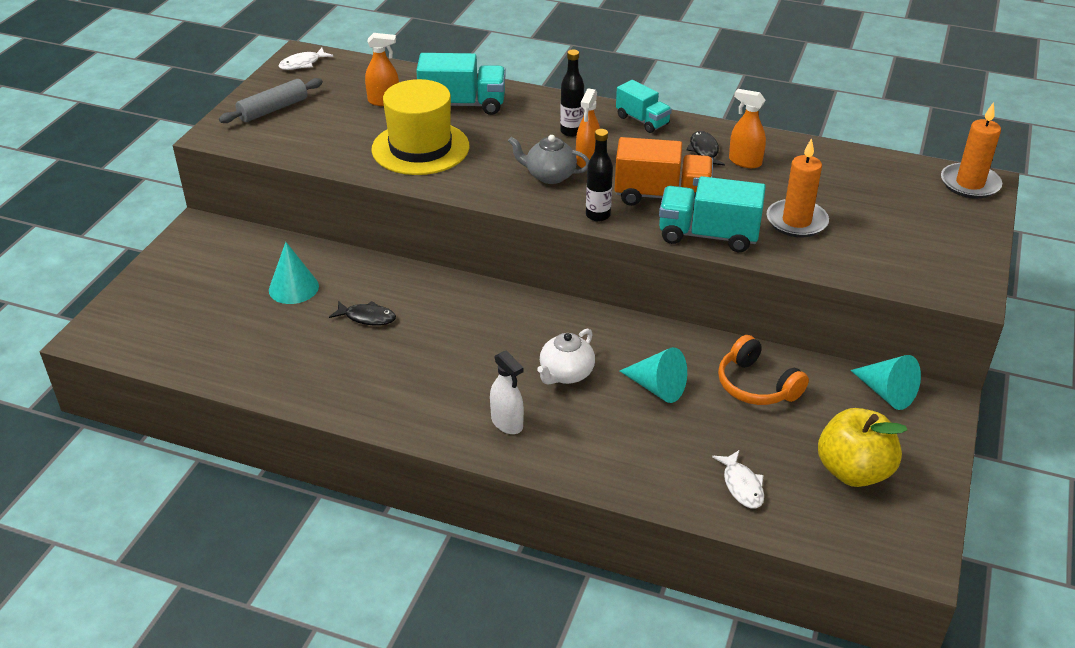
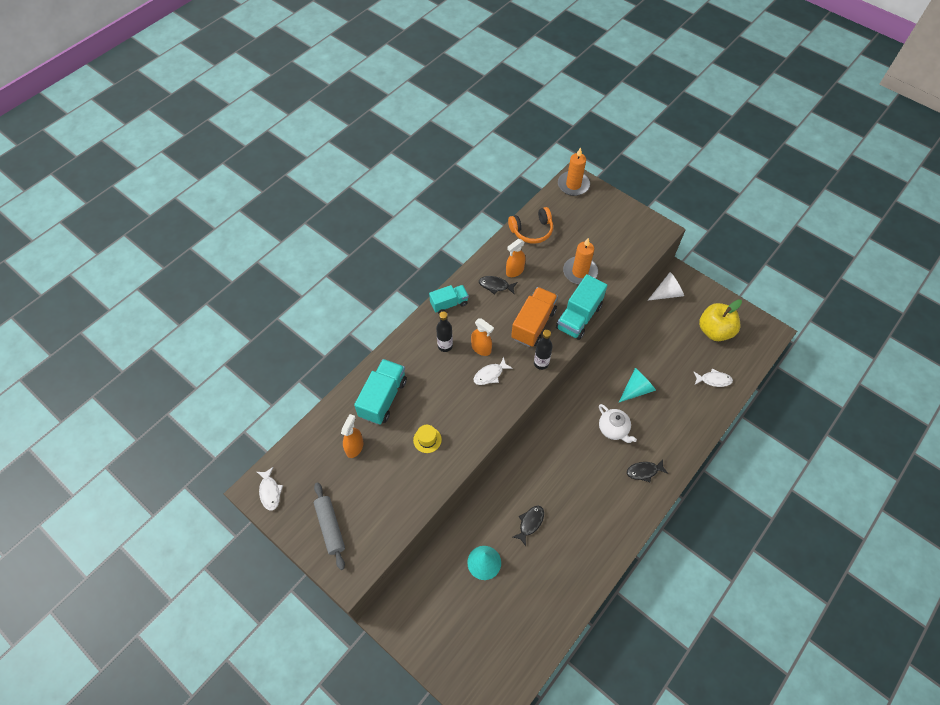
camera: 70 degrees left, 20 degrees up
yellow hat [371,79,469,175] -> yellow hat [413,425,442,453], size x0.41
white spray bottle [490,350,524,434] -> black fish [627,459,668,482]
grey teapot [508,135,589,184] -> white fish [474,357,513,385]
orange headphones [718,335,809,405] -> orange headphones moved to [508,207,553,244]
turquoise cone [850,355,921,410] -> white cone [647,272,684,301]

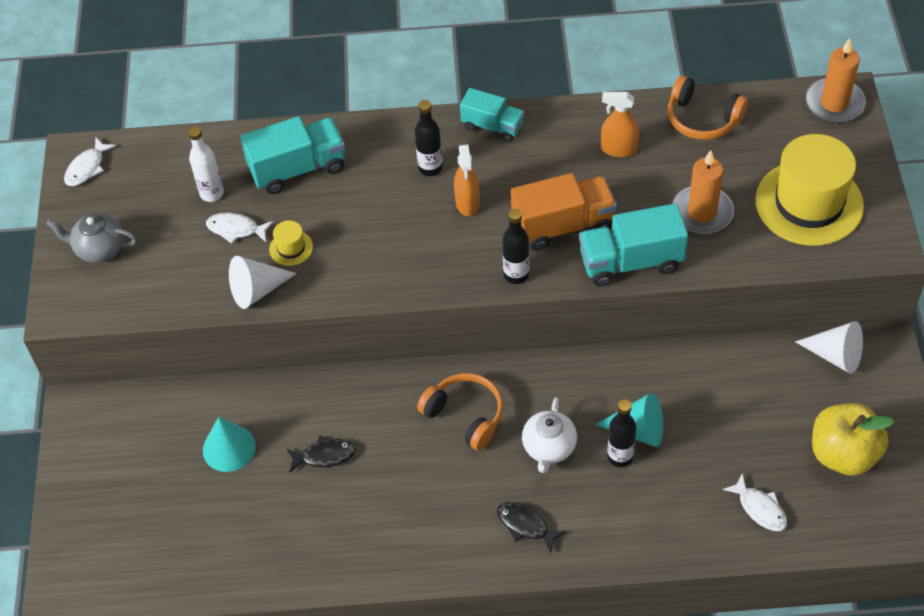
camera: 50 degrees right, 5 degrees down
grey rolling pin [314,482,345,570] -> grey teapot [46,213,137,263]
orange spray bottle [341,414,363,458] -> white bottle [188,126,224,202]
white fish [474,357,513,385] -> white fish moved to [206,213,274,244]
black fish [479,276,518,295] -> none
none -> white cone [229,256,297,309]
none -> orange headphones [417,373,503,450]
none -> black bottle [607,399,636,467]
none -> yellow hat [755,134,864,246]

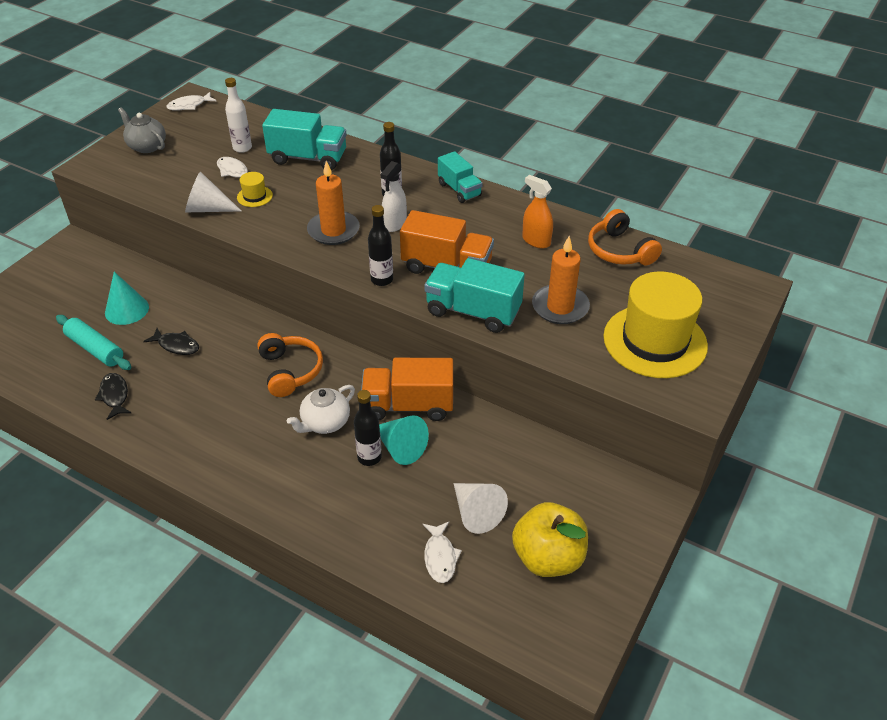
camera: 30 degrees right, 10 degrees down
orange spray bottle [454,144,480,216] -> white spray bottle [380,161,407,232]
black fish [497,502,566,553] -> black fish moved to [95,373,131,420]
white cone [795,321,863,374] -> white cone moved to [454,483,508,534]
orange candle [805,38,866,123] -> orange candle moved to [307,161,360,245]
none -> turquoise rolling pin [56,315,131,370]
none -> orange truck [361,358,453,421]

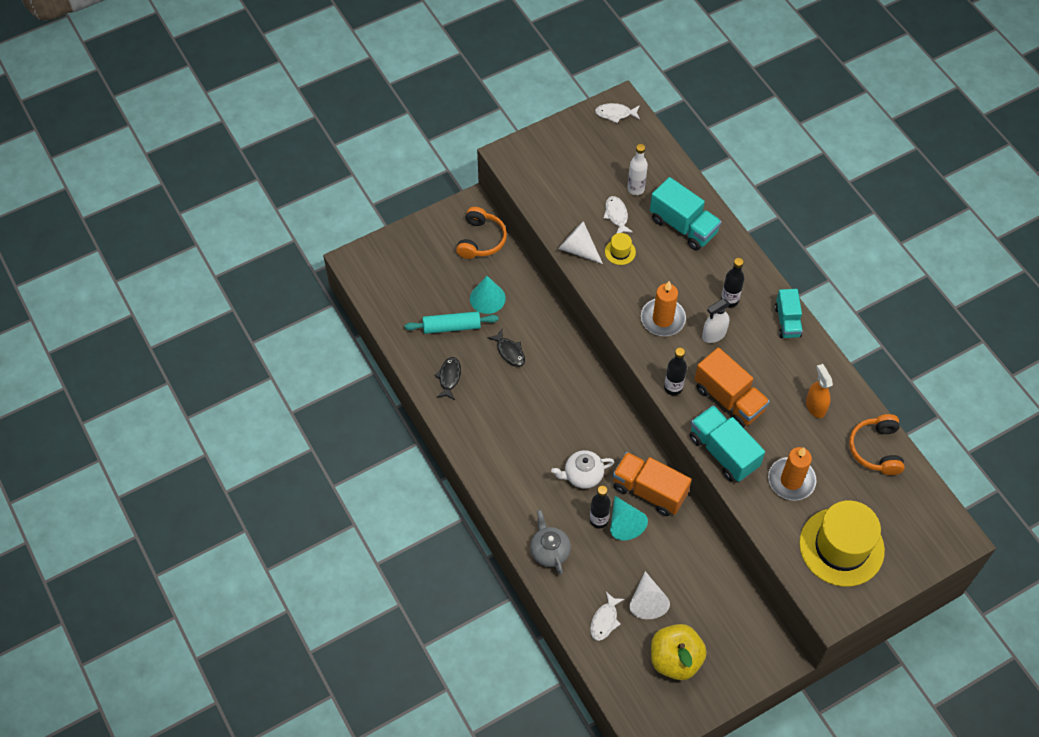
camera: 30 degrees right, 15 degrees up
turquoise rolling pin [56,315,131,370] -> turquoise rolling pin turned 75 degrees counterclockwise [405,311,499,334]
grey teapot [118,107,166,153] -> grey teapot moved to [530,510,571,575]
orange headphones [257,333,323,397] -> orange headphones moved to [456,207,507,259]

